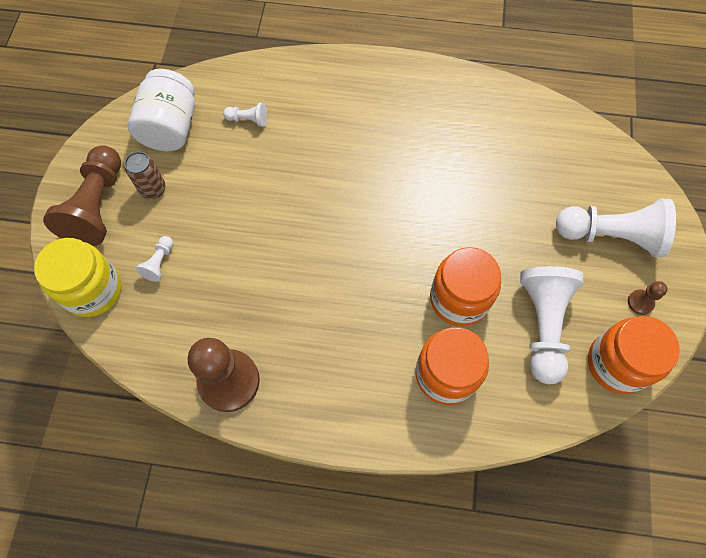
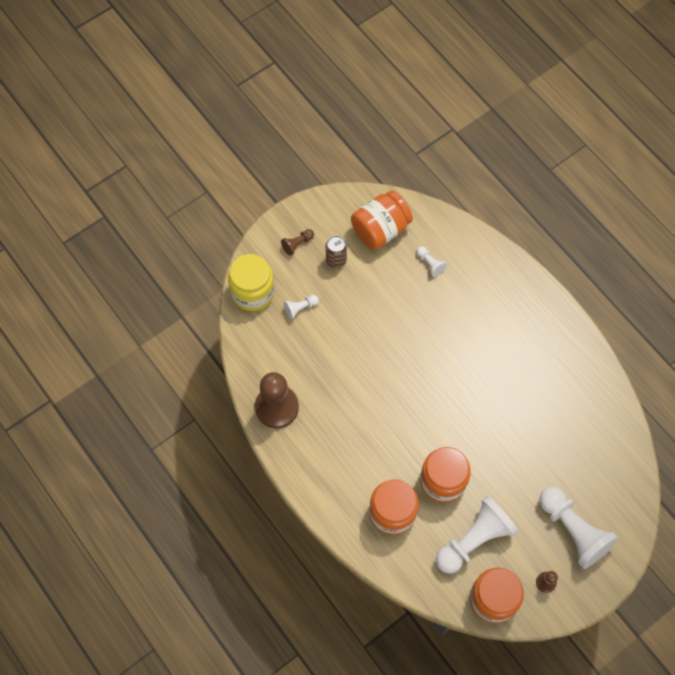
camera: 45 degrees right, 0 degrees up
brown pawn [43,145,121,246] -> brown pawn [281,229,314,256], size x0.44
white jar [128,69,195,151] -> orange jar [351,191,413,250]

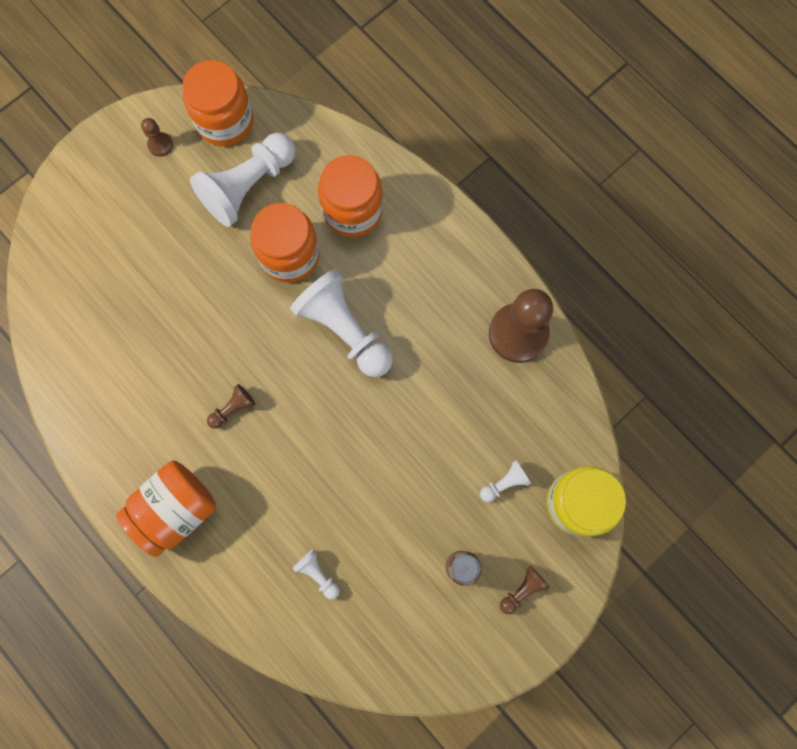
camera: 175 degrees right, 10 degrees up
orange jar [351,191,413,250] -> orange jar moved to [116,461,216,557]
white pawn [539,487,619,569] -> white pawn moved to [290,269,393,377]
none -> brown pawn [207,384,256,429]

